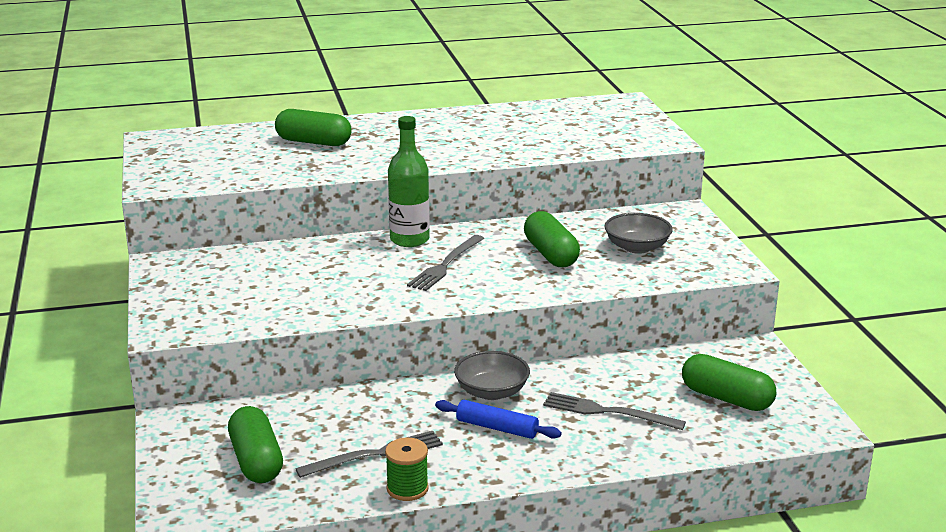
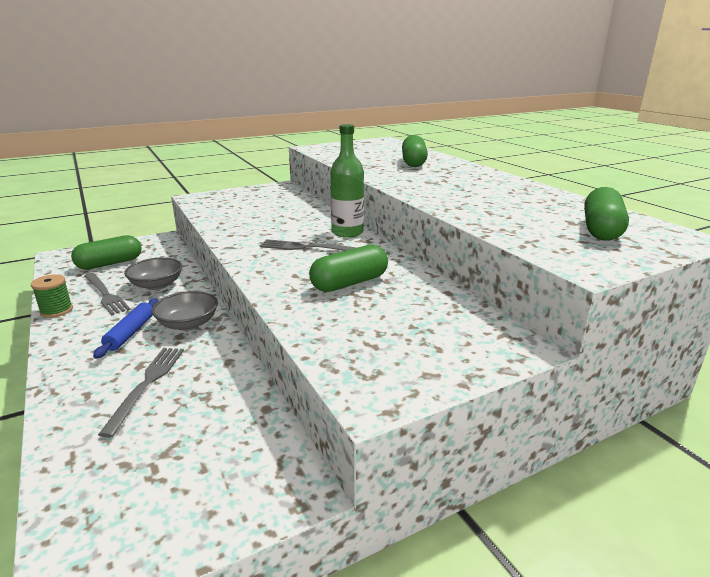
camera: 75 degrees right, 0 degrees up
grey bowl [605,213,673,254] -> grey bowl moved to [124,257,182,290]
green capsule [682,354,776,411] -> green capsule moved to [584,187,629,241]

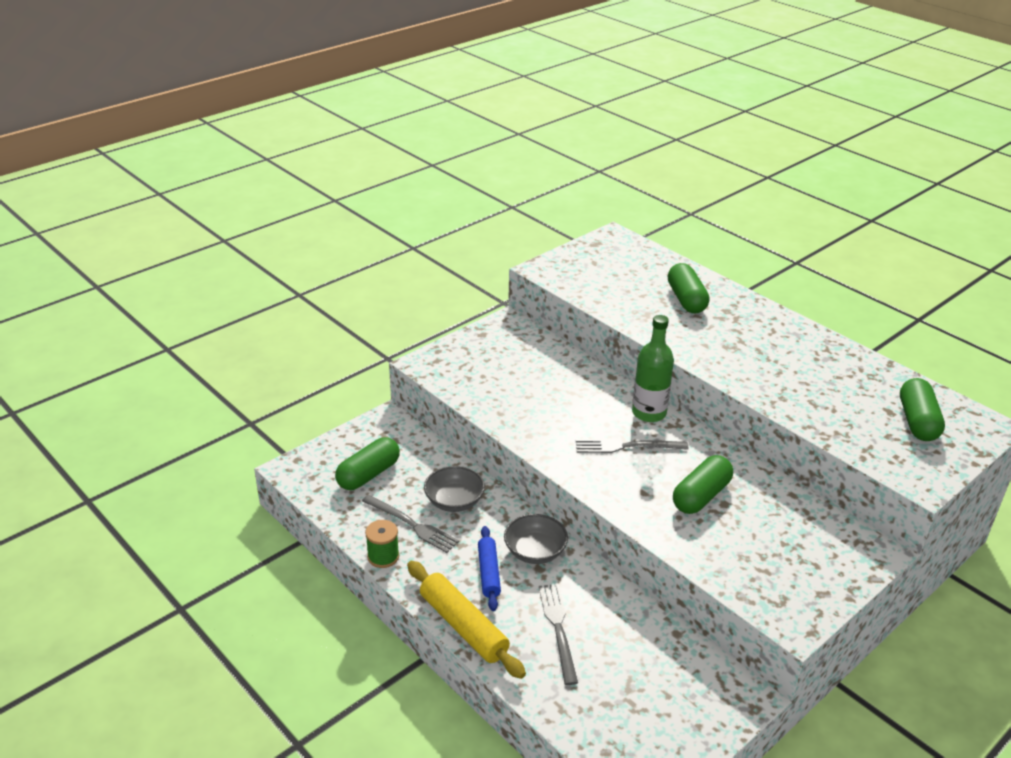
camera: 15 degrees left, 10 degrees up
none -> yellow rolling pin [407,561,526,679]

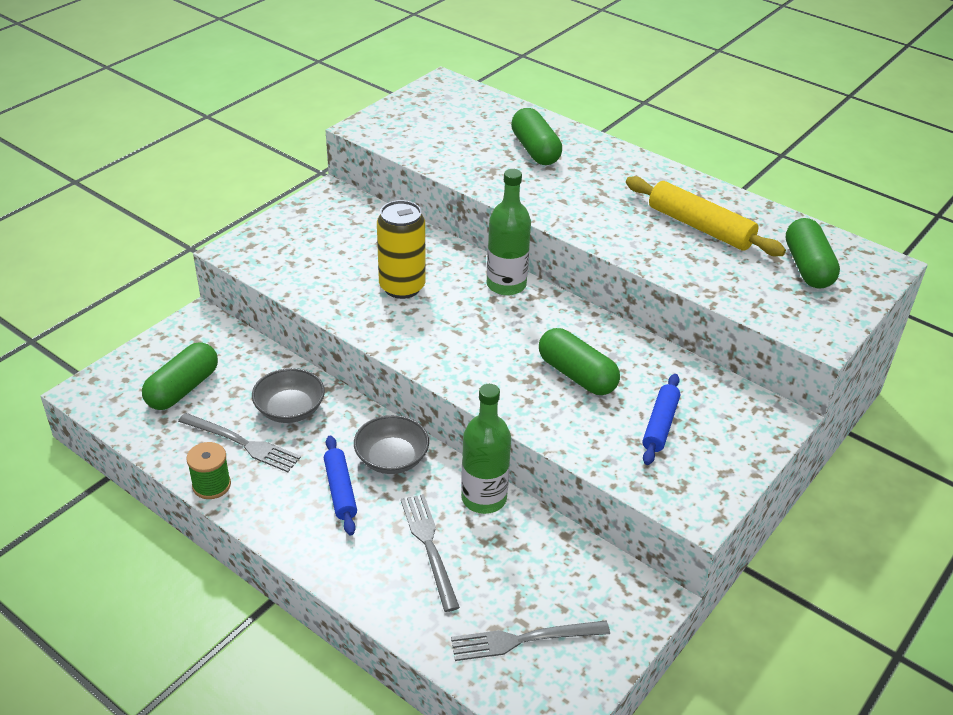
camera: 10 degrees left, 5 degrees up
yellow rolling pin [407,561,526,679] -> yellow rolling pin moved to [626,176,786,257]
grey fork [576,439,689,453] -> grey fork moved to [451,621,610,661]
green capsule [673,455,733,514] -> green capsule turned 75 degrees counterclockwise [539,328,620,395]
none -> yellow can [377,200,425,299]
none -> green bottle [461,384,511,514]
none -> blue rolling pin [642,374,680,465]

